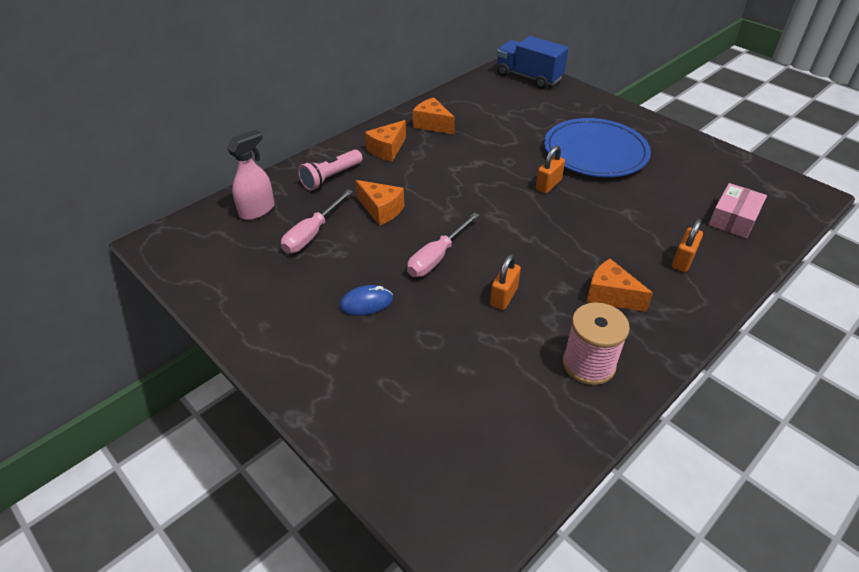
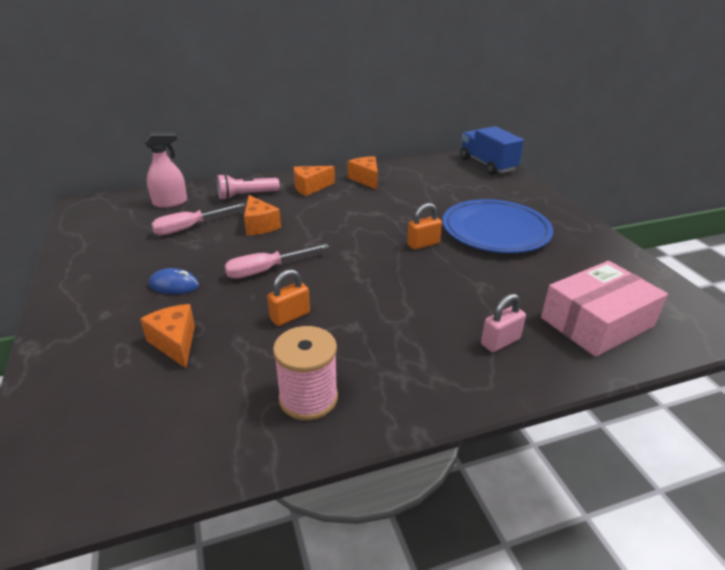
camera: 25 degrees right, 10 degrees down
orange cheese [586,259,653,312] -> orange cheese moved to [140,304,195,368]
orange padlock [672,219,703,272] -> pink padlock [481,294,526,352]
pink box [709,183,767,238] -> pink box [541,261,668,357], size x1.56

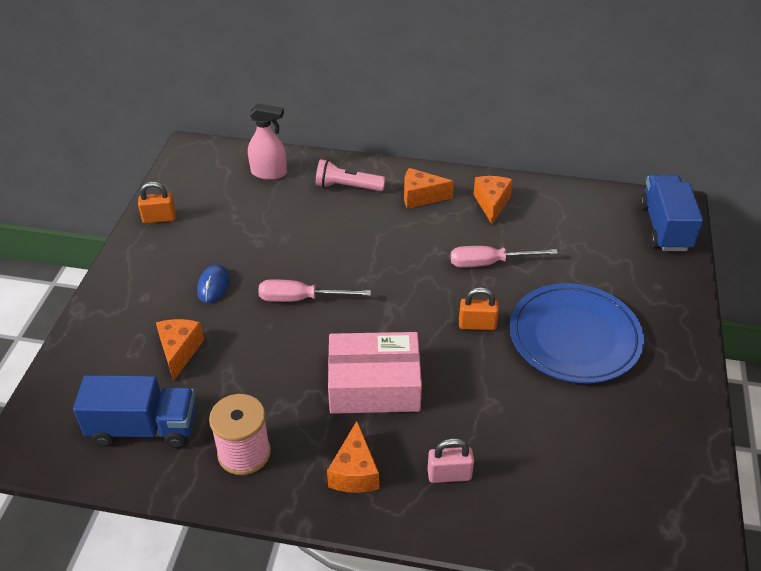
camera: 30 degrees right, 10 degrees up
blue mouse [149,268,199,294] -> blue mouse turned 60 degrees clockwise [197,264,229,303]
pink screwdriver [151,203,246,235] -> pink screwdriver moved to [451,246,558,267]
orange cheese [244,195,281,236] -> orange cheese moved to [327,421,379,493]
orange padlock [267,269,310,326] -> orange padlock moved to [138,182,176,224]
pink box [541,261,668,357] -> pink box moved to [328,332,422,414]
none -> blue truck [73,375,196,448]

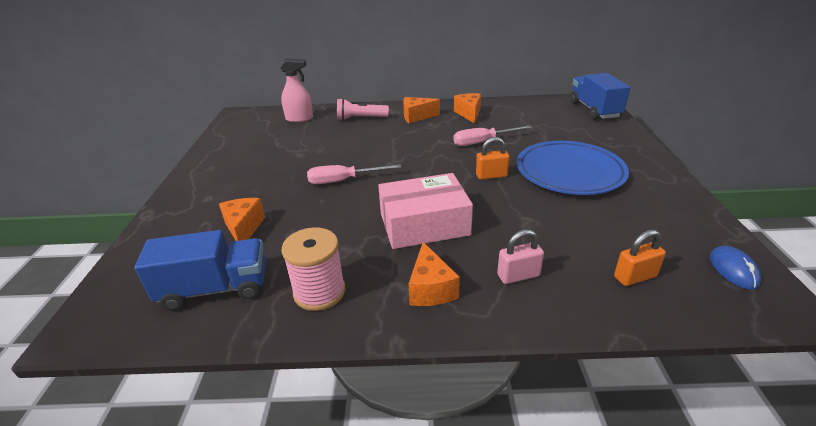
camera: 10 degrees left, 10 degrees down
orange padlock [138,182,176,224] -> orange padlock moved to [614,230,666,286]
blue mouse [197,264,229,303] -> blue mouse moved to [710,246,761,290]

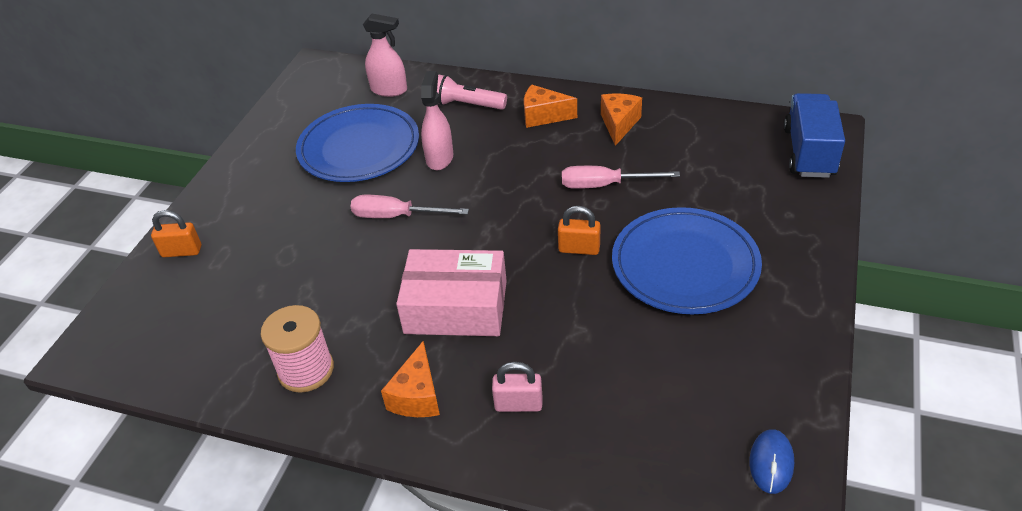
camera: 20 degrees right, 10 degrees up
blue truck [134,230,266,311] -> none
orange cheese [219,198,265,241] -> none
orange padlock [614,230,666,286] -> orange padlock moved to [151,210,201,257]
none -> blue plate [296,104,419,182]
none -> pink spray bottle [421,71,453,170]

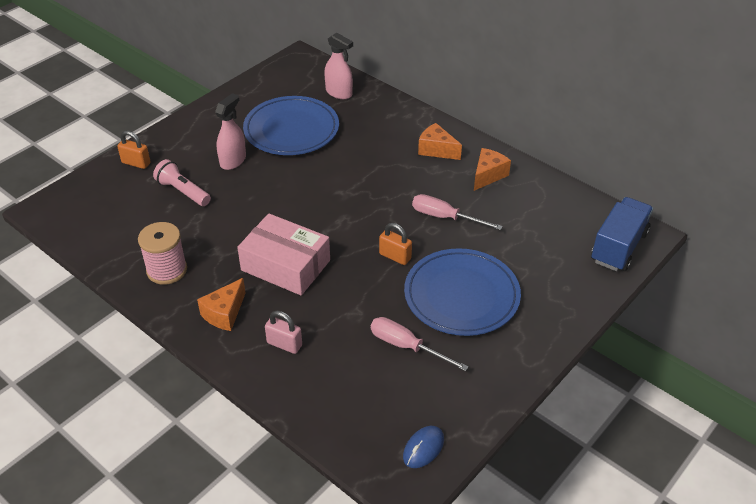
camera: 20 degrees right, 0 degrees up
pink screwdriver [350,195,469,218] -> pink screwdriver moved to [371,317,469,371]
pink spray bottle [421,71,453,170] -> pink spray bottle moved to [215,93,246,170]
pink flashlight [437,75,507,110] -> pink flashlight moved to [153,159,211,206]

